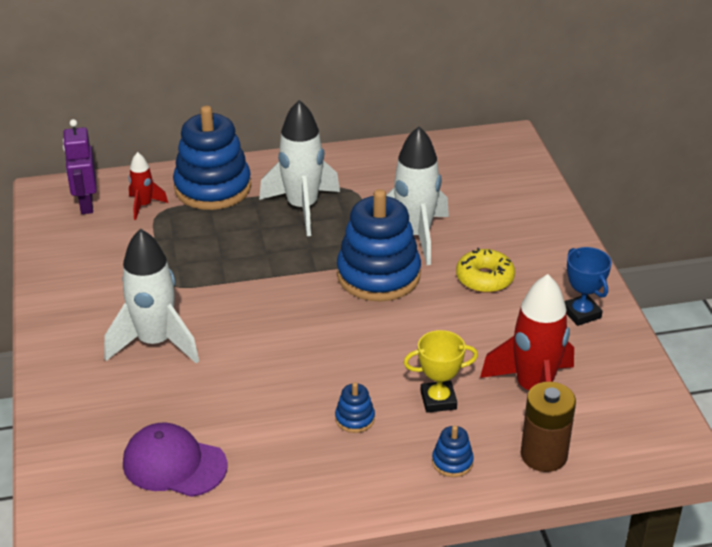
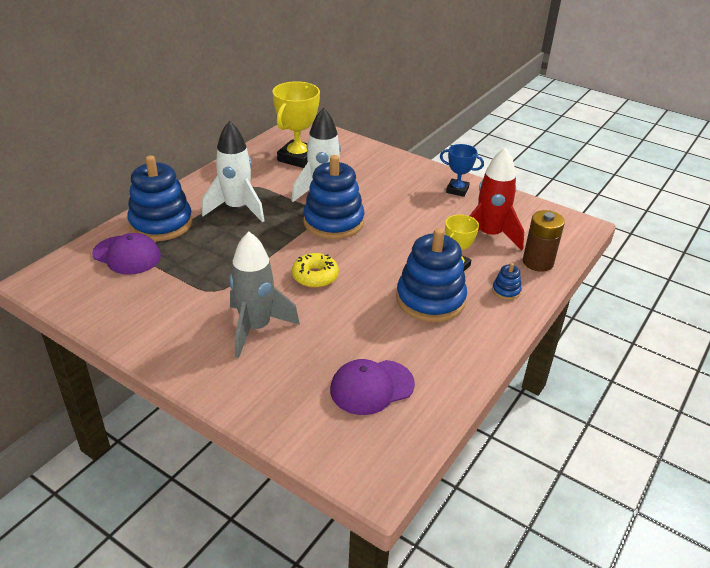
camera: 45 degrees left, 0 degrees up
purple robot [63,119,97,214] -> none
white rocket [104,228,199,364] -> grey rocket [229,231,300,358]
red rocket [129,152,168,220] -> purple cap [92,233,161,275]
blue stacking toy [335,382,375,433] -> blue stacking toy [396,228,467,322], size x2.40
yellow donut [456,248,515,293] -> yellow donut moved to [292,253,339,288]
none -> yellow trophy [273,81,320,168]

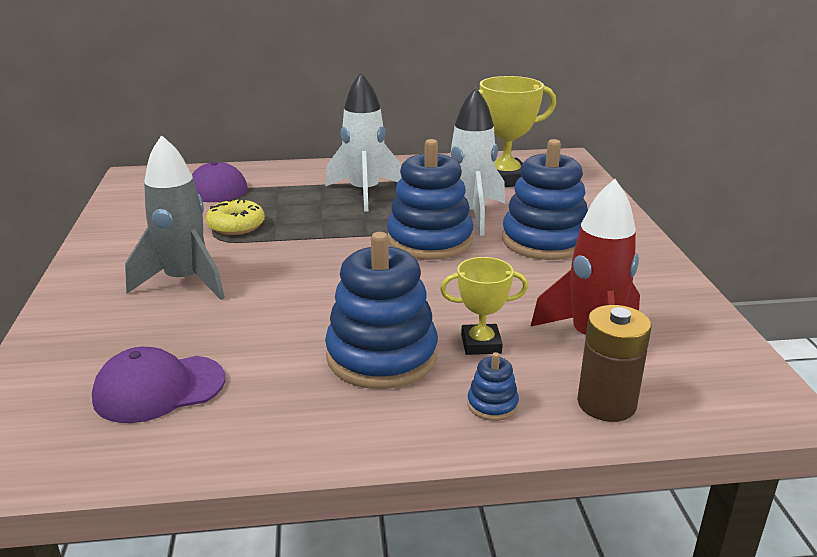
camera: 50 degrees right, 10 degrees down
blue stacking toy [127,155,192,241] -> blue stacking toy moved to [502,139,588,260]
yellow donut [292,253,339,288] -> yellow donut moved to [206,198,265,235]
purple cap [330,359,415,415] -> purple cap turned 45 degrees counterclockwise [92,347,225,423]
blue trophy [440,144,484,197] -> none

